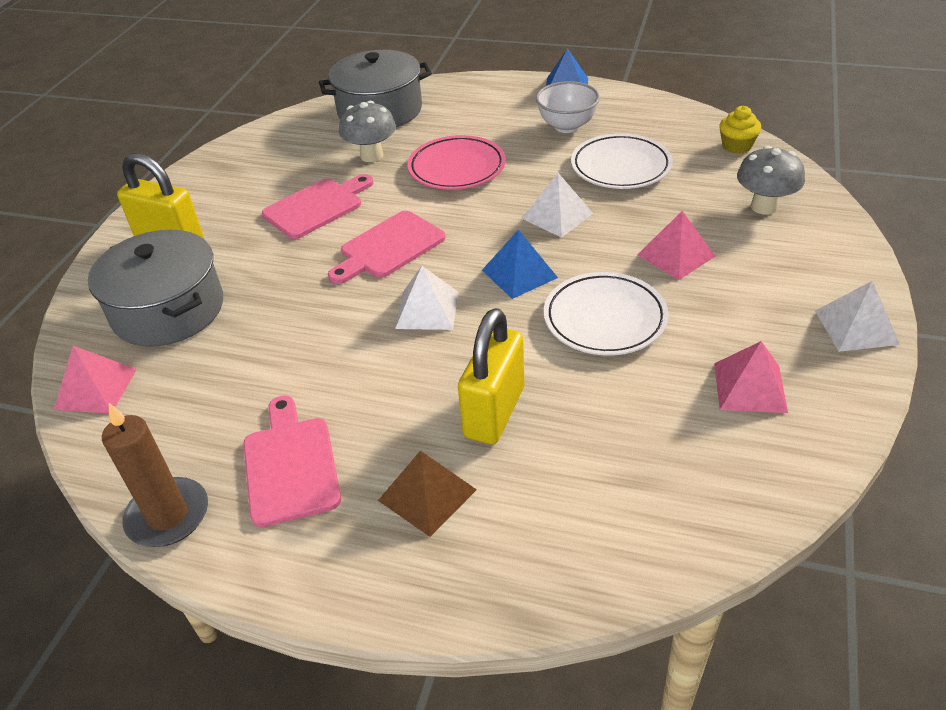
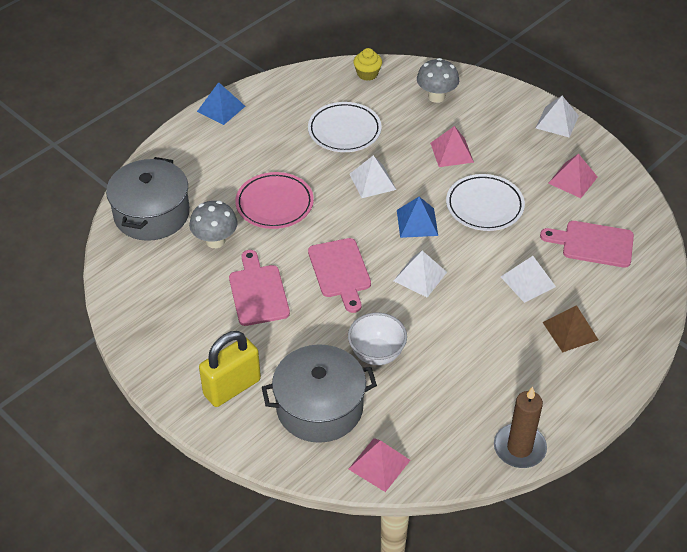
camera: 65 degrees left, 5 degrees up
pink cutting board [243,395,341,527] -> pink cutting board moved to [540,221,634,268]
yellow padlock [458,308,524,444] -> white pyramid [501,256,556,303]
white bowl [536,81,600,133] -> white bowl moved to [348,313,407,365]

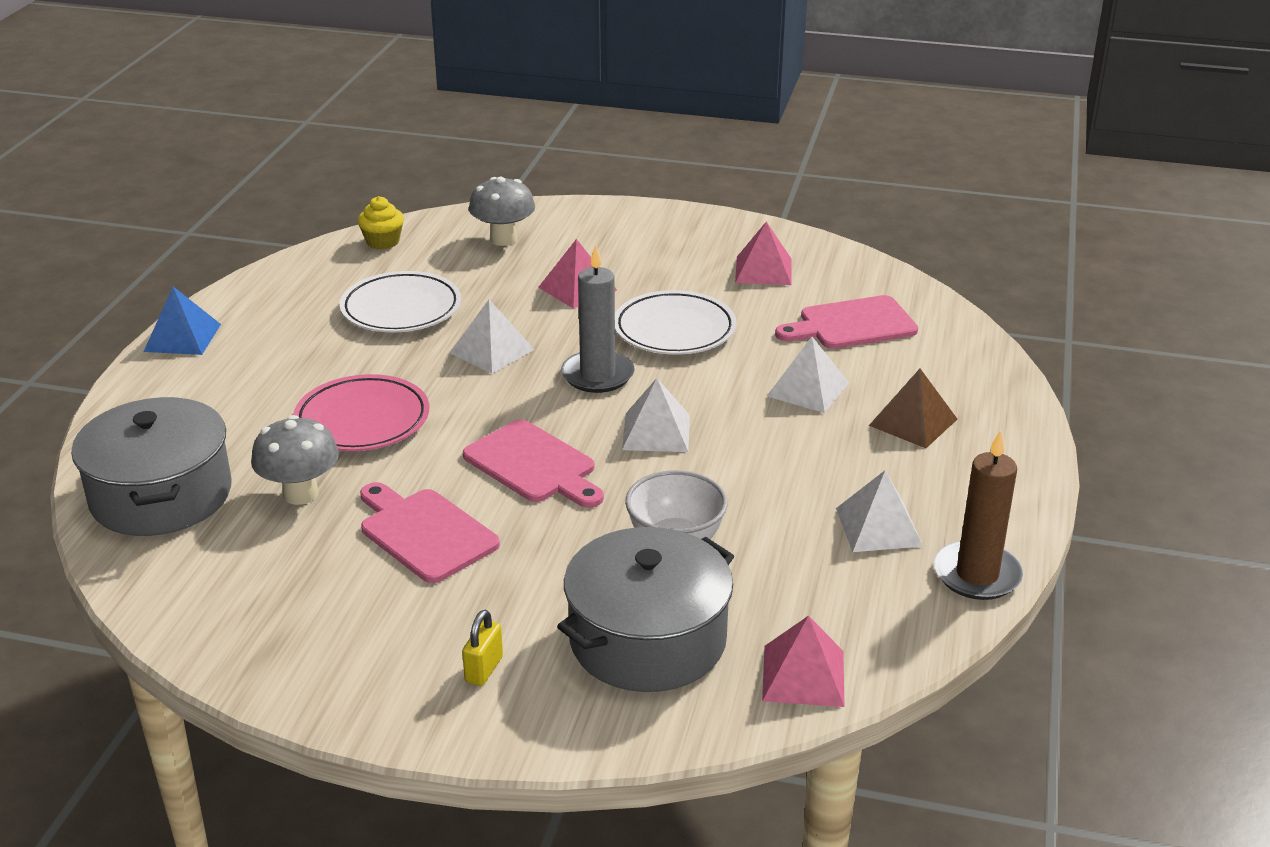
camera: 30 degrees left, 15 degrees down
yellow padlock [199,331,261,407] -> yellow padlock [462,610,503,686], size x0.46
blue pyramid [397,197,438,238] -> grey candle [561,245,634,393]
white pyramid [536,96,579,138] -> white pyramid moved to [836,470,923,552]

